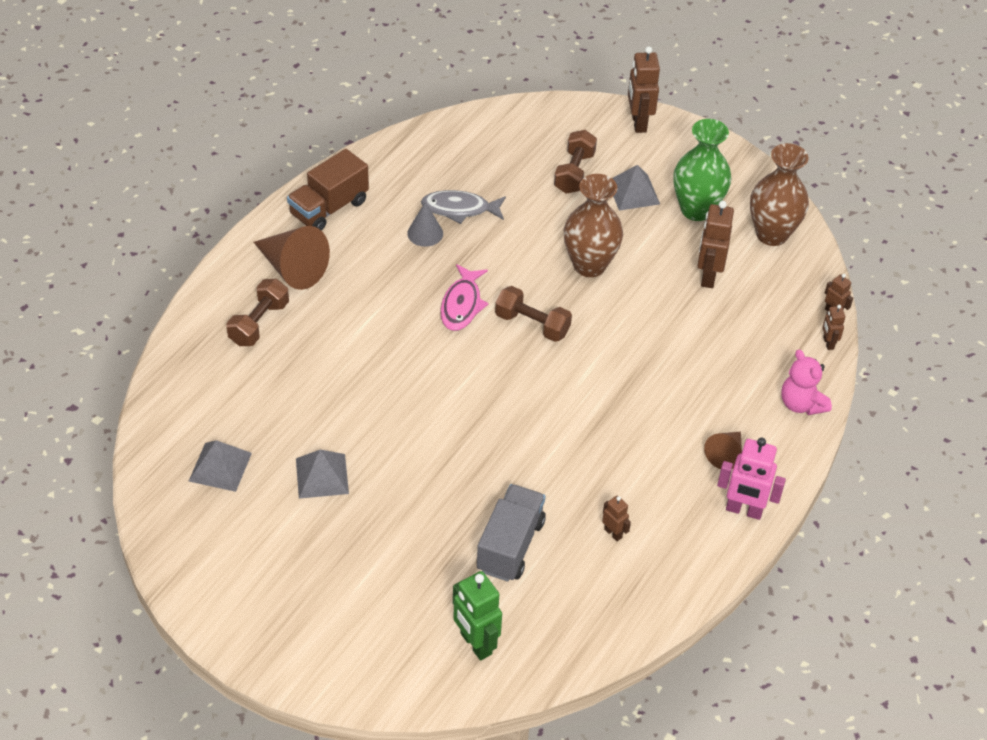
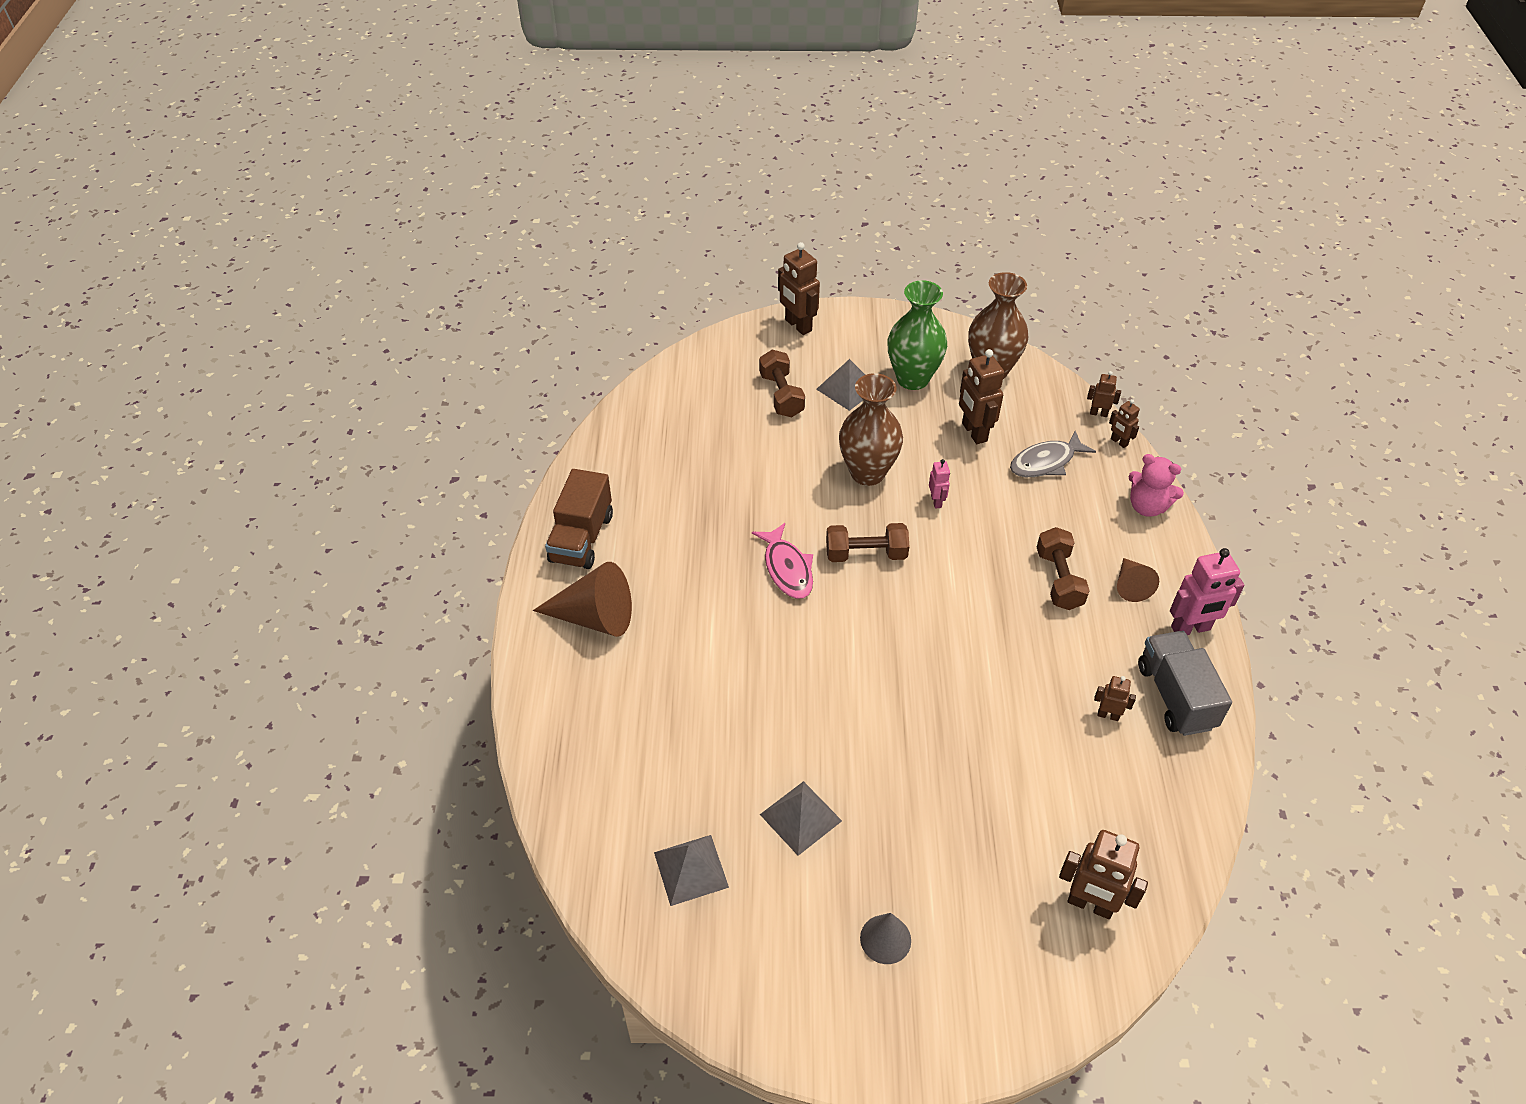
camera: 30 degrees left, 0 degrees up
brown dumbbell [226,279,289,346] -> brown dumbbell moved to [1037,527,1090,610]
grey cone [407,202,443,247] -> grey cone moved to [860,913,911,964]
grey fish [421,190,506,224] -> grey fish moved to [1010,431,1096,477]
green robot [453,571,502,661] -> brown robot [1059,830,1148,919]
grey truck [477,484,546,582] -> grey truck moved to [1138,631,1232,736]
none -> pink robot [929,459,950,509]

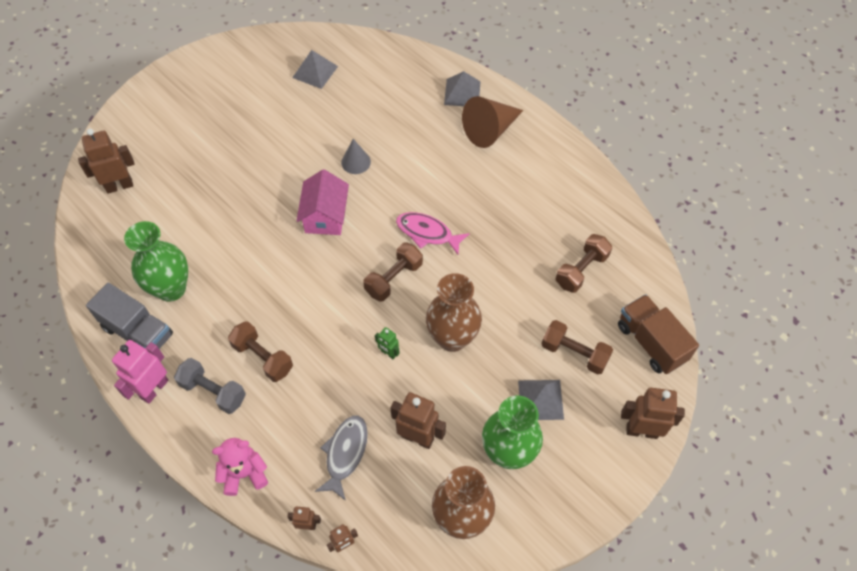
camera: 135 degrees right, 10 degrees up
brown truck [545,469,613,569] -> brown truck moved to [618,294,699,374]
grey pyramid [760,781,842,856] -> grey pyramid moved to [444,71,481,106]
grey cone [860,913,911,964] -> grey cone moved to [341,139,371,174]
pink robot [929,459,950,509] -> green robot [375,327,400,359]
brown robot [1094,676,1136,721] -> green vase [124,221,188,302]
brown cone [1117,558,1159,602] -> grey dumbbell [174,358,246,414]
none -> pink house [296,169,349,235]
none -> brown dumbbell [556,234,612,293]

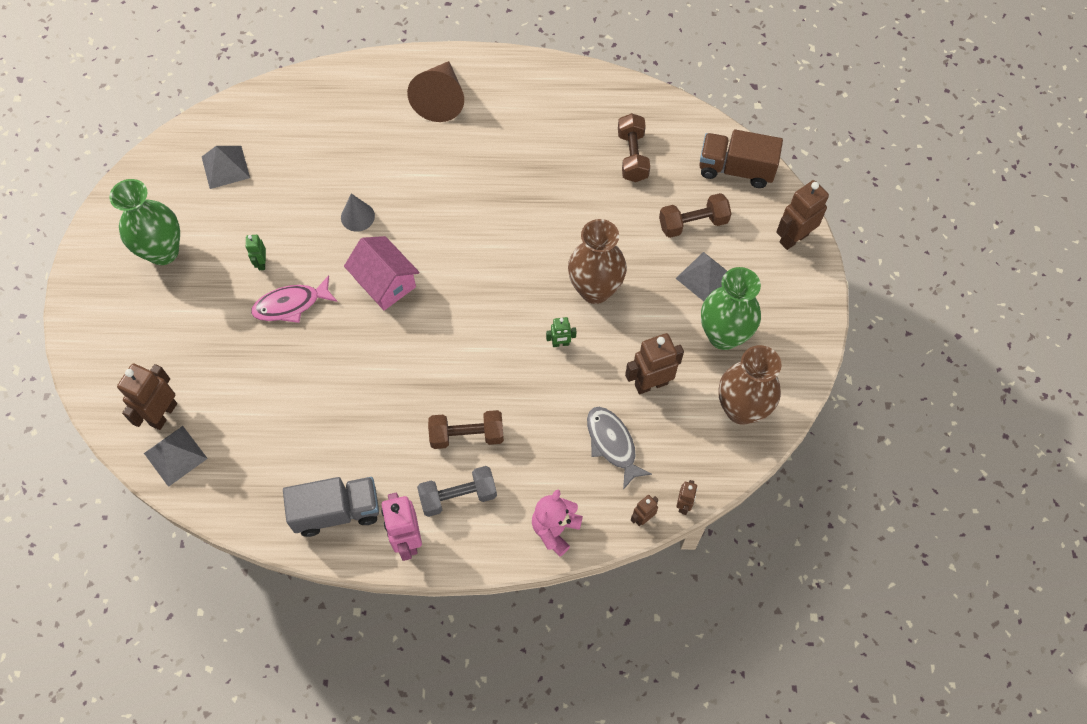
camera: 45 degrees left, 5 degrees up
green vase [124,221,188,302] -> green vase moved to [109,179,180,265]
brown dumbbell [363,243,423,301] -> none
pink fish [396,212,470,255] -> pink fish moved to [251,275,338,323]
grey pyramid [444,71,481,106] -> grey pyramid moved to [144,426,208,487]
none -> green robot [245,235,266,270]

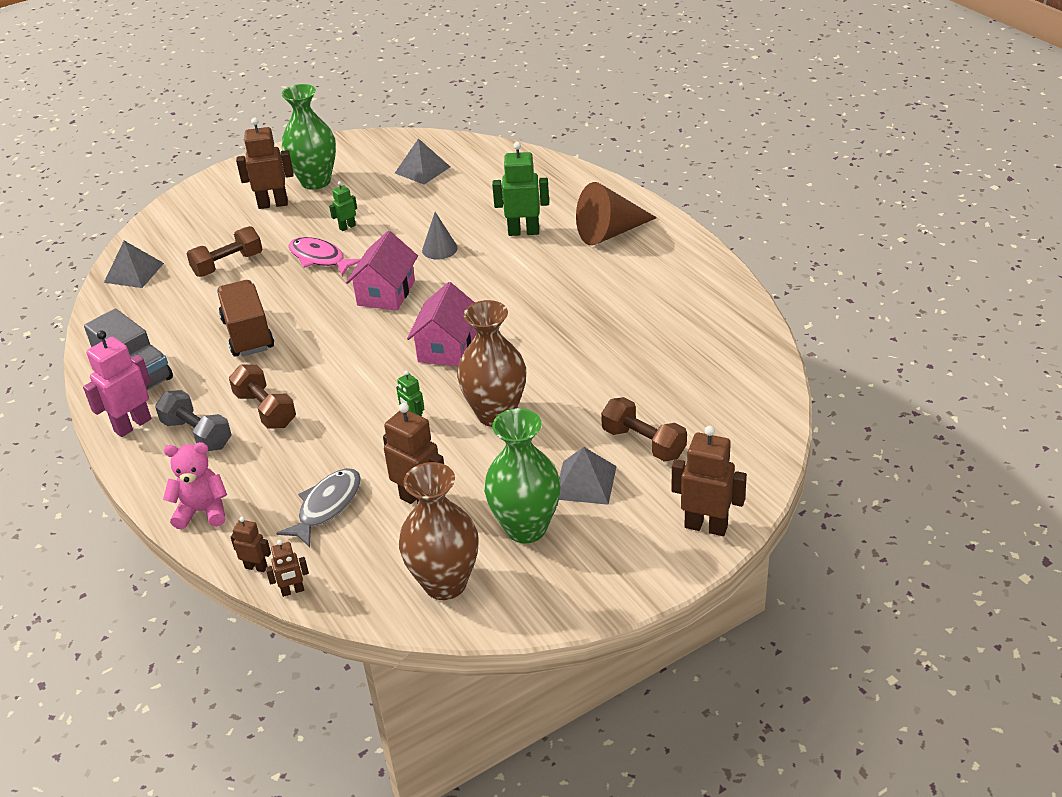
camera: 60 degrees right, 25 degrees down
brown robot [117,364,177,430] -> brown robot moved to [236,118,294,209]
brown dumbbell [618,113,650,182] -> brown dumbbell moved to [187,226,262,277]
brown truck [699,130,783,188] -> brown truck moved to [217,280,274,357]
none -> pink house [407,282,476,366]
none -> green robot [492,142,549,236]

